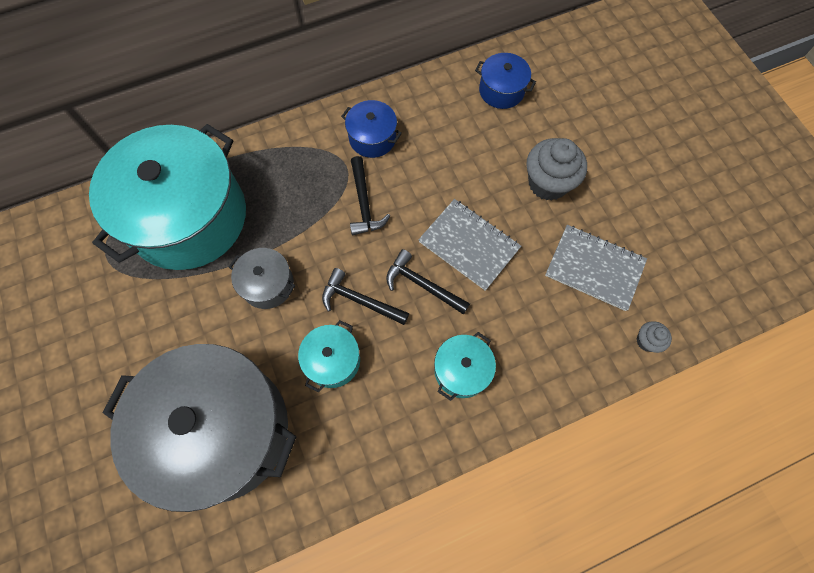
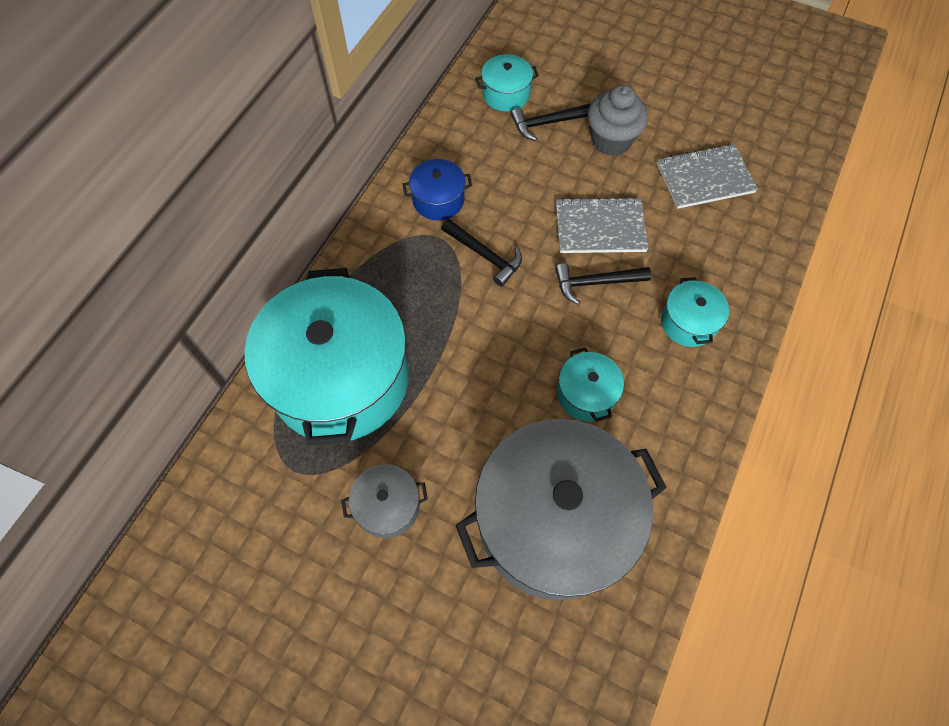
camera: 40 degrees left, 5 degrees down
grey pot [229,248,295,309] -> grey pot moved to [341,464,428,538]
black hammer [322,268,409,325] -> black hammer moved to [511,103,591,141]
blue pot [475,53,536,109] -> turquoise pot [475,54,539,112]
grey cupcake [637,321,672,353] -> none

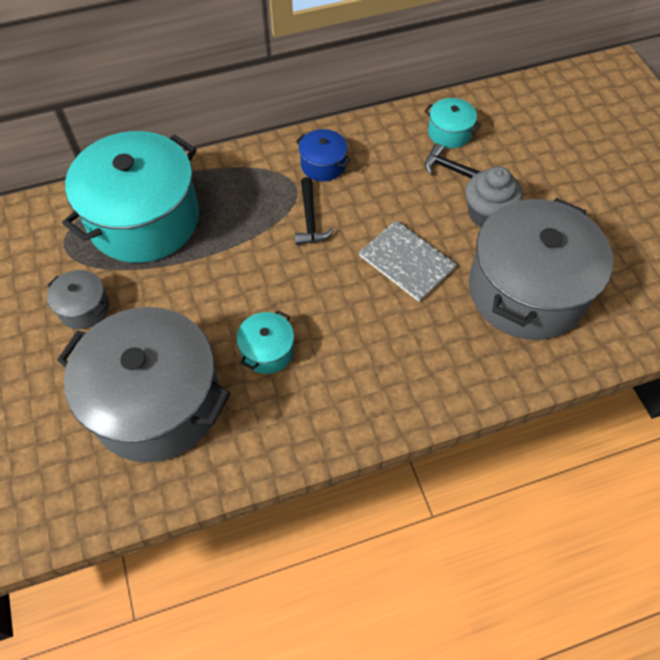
camera: 45 degrees right, 5 degrees down
black hammer [555,263,651,305] -> none
grey notebook [657,144,758,209] -> grey pot [469,198,613,340]
turquoise pot [661,277,729,347] -> none

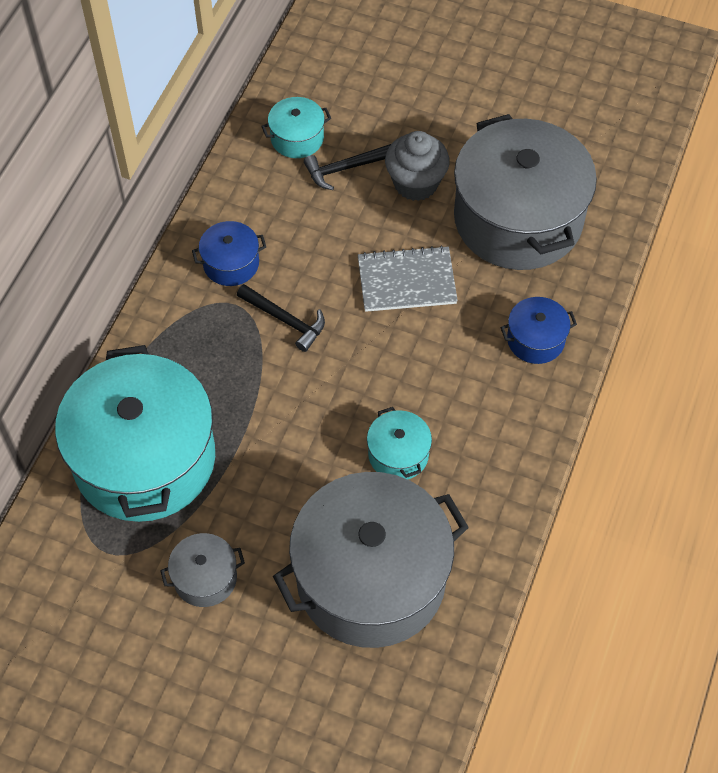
camera: 50 degrees left, 0 degrees up
none -> blue pot [500,297,577,364]

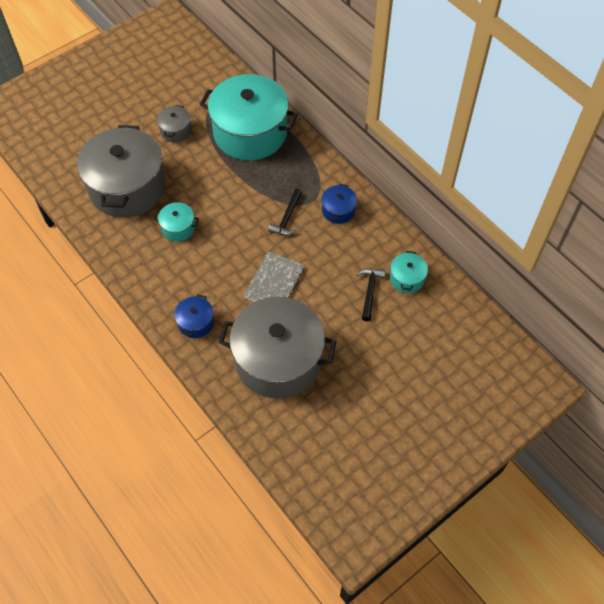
camera: 120 degrees right, 0 degrees up
black hammer [237,284,325,352] -> black hammer turned 45 degrees counterclockwise [268,189,302,235]
grey cupcake [385,131,450,201] -> none

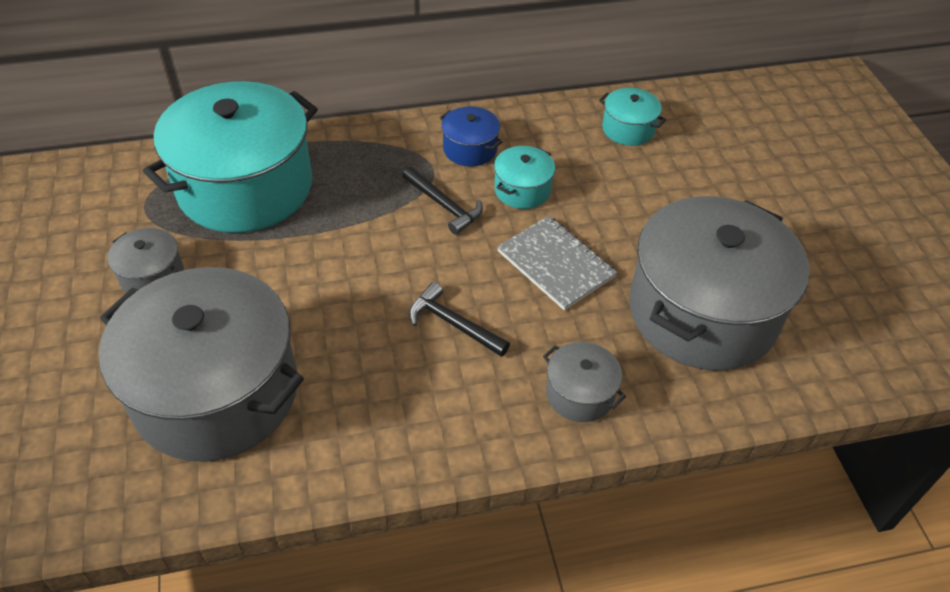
camera: 65 degrees left, 10 degrees down
turquoise pot [154,202,199,242] -> turquoise pot moved to [494,146,555,209]
blue pot [174,294,214,338] -> grey pot [543,342,626,422]
black hammer [356,269,386,322] -> black hammer moved to [409,282,510,357]

